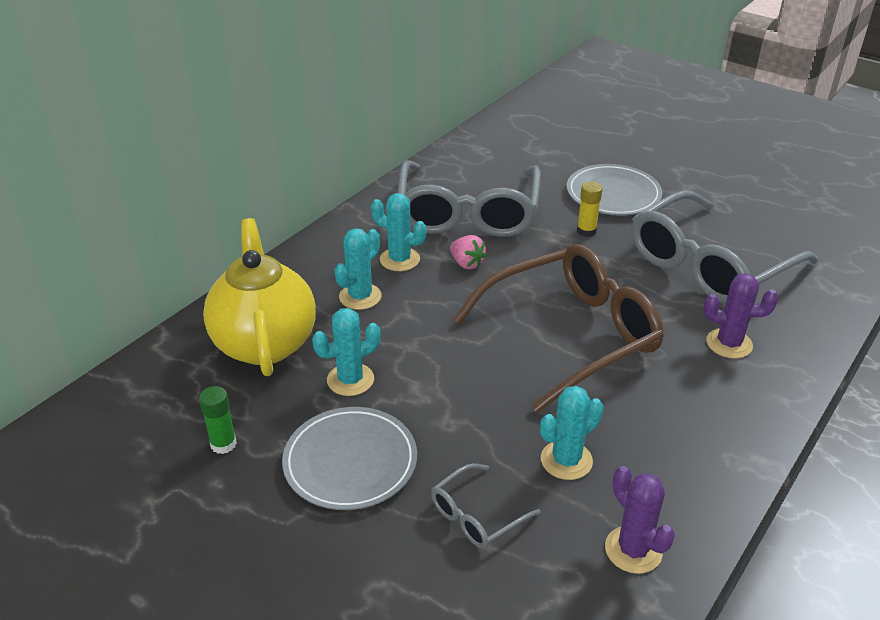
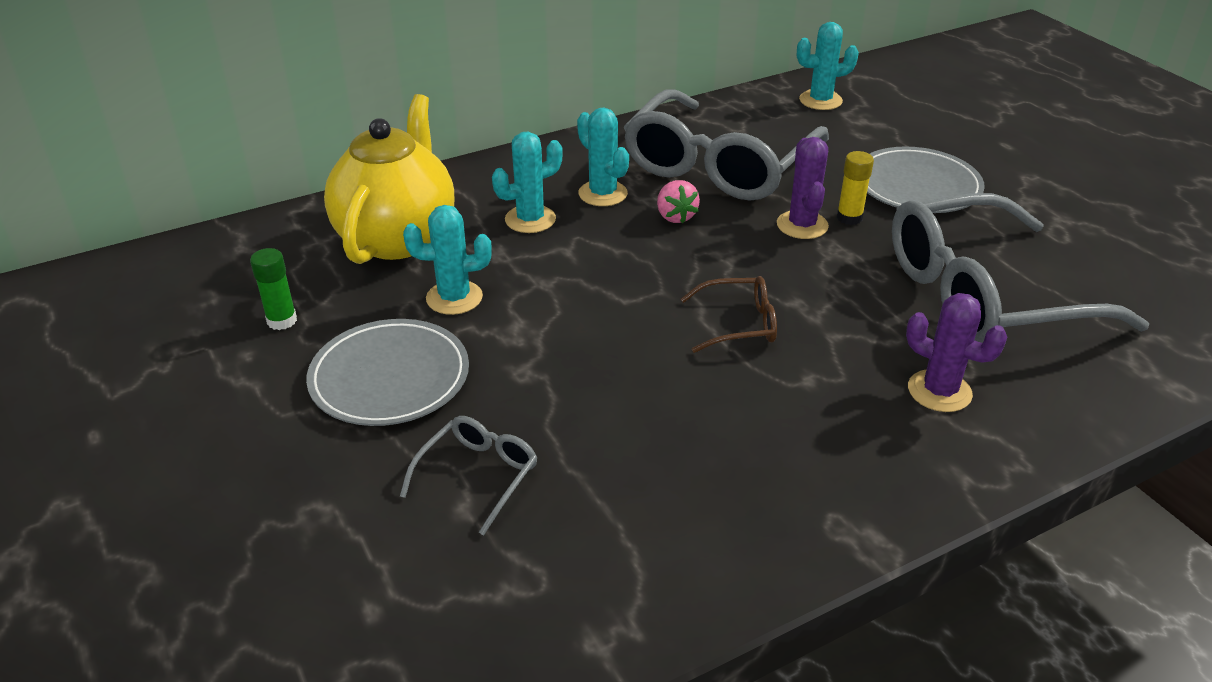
camera: 25 degrees right, 0 degrees up
grey glasses [431,463,540,549] -> grey glasses turned 135 degrees clockwise [400,416,537,535]
brown glasses [453,244,664,413] -> brown glasses [681,276,777,353], size x0.43
turquoise cactus [540,386,603,480] -> turquoise cactus moved to [797,22,859,110]
purple cactus [605,466,675,574] -> purple cactus moved to [777,137,829,239]

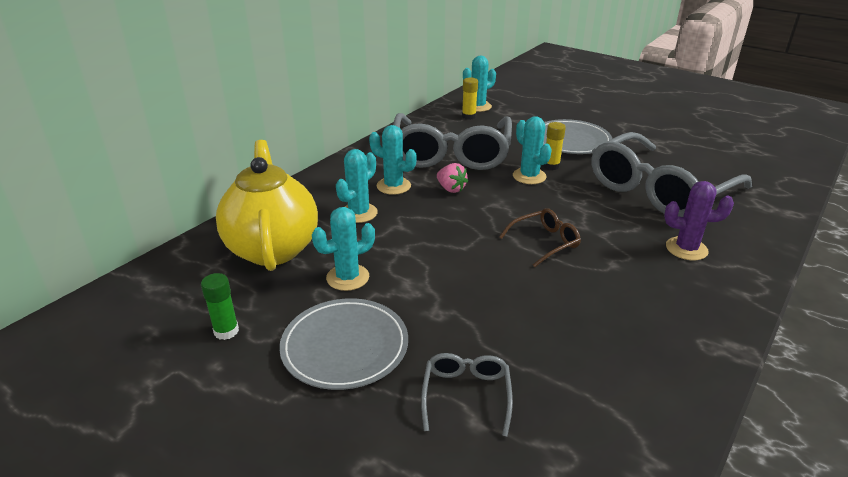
camera: 25 degrees left, 5 degrees down
purple cactus [777,137,829,239] -> turquoise cactus [513,116,552,184]
none -> yellow glue stick [462,78,478,120]

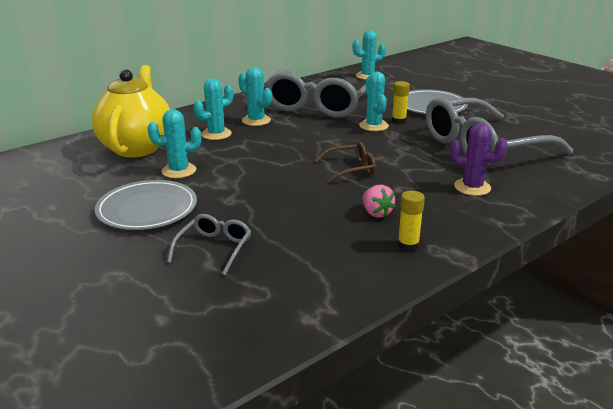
camera: 15 degrees right, 5 degrees down
green glue stick [201,273,239,340] -> none
pink strawberry [437,163,468,193] -> pink strawberry moved to [363,185,396,218]
yellow glue stick [462,78,478,120] -> yellow glue stick moved to [397,190,425,252]

